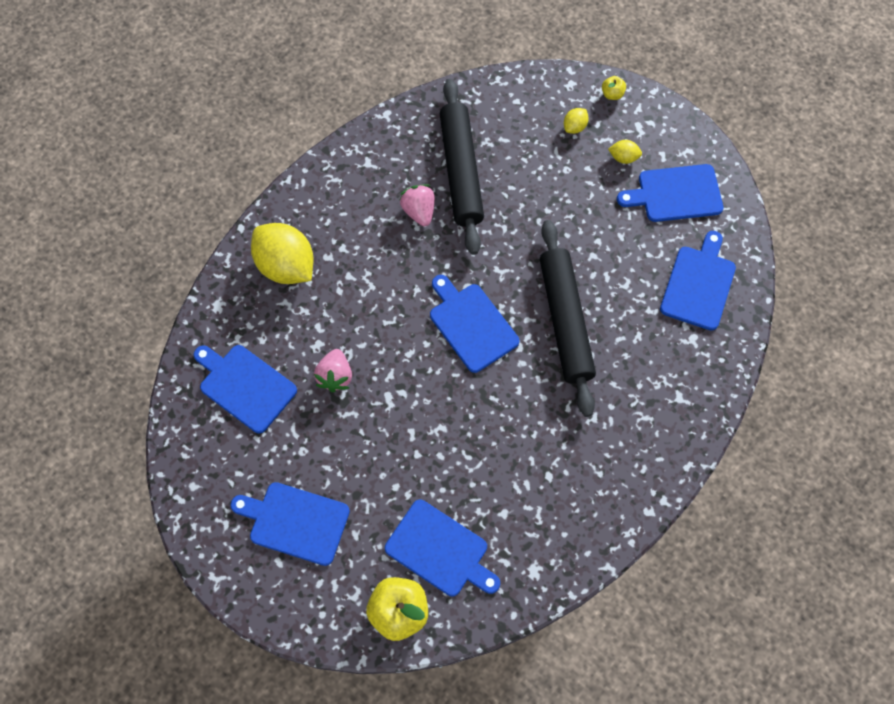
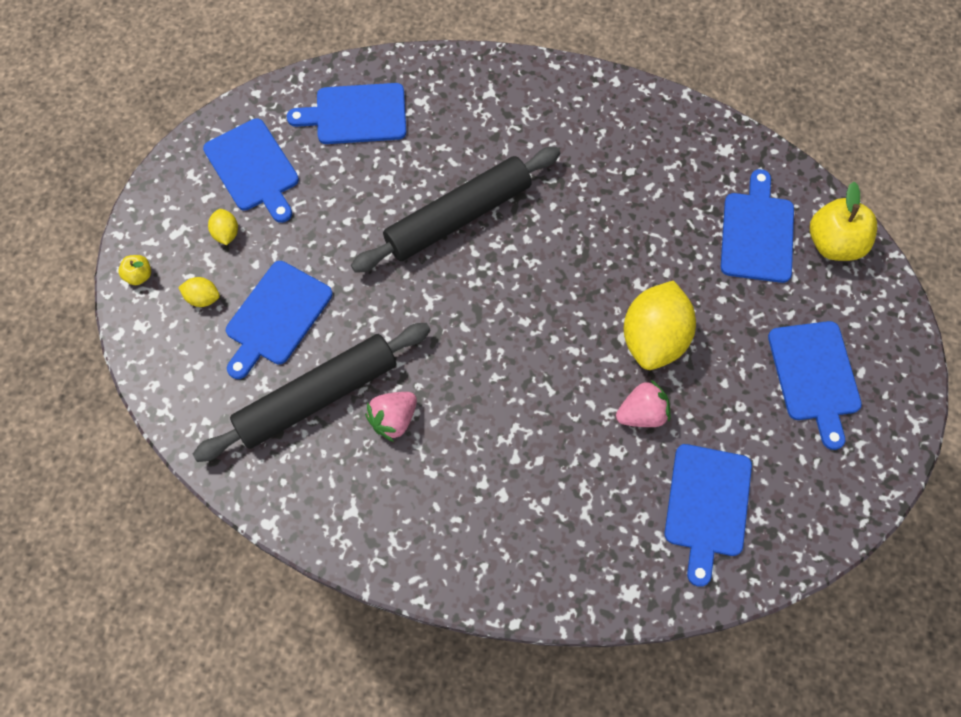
camera: 115 degrees left, 0 degrees up
yellow lemon [251,223,314,284] -> yellow lemon moved to [624,280,696,370]
blue cutting board [430,275,519,373] -> blue cutting board moved to [226,261,333,379]

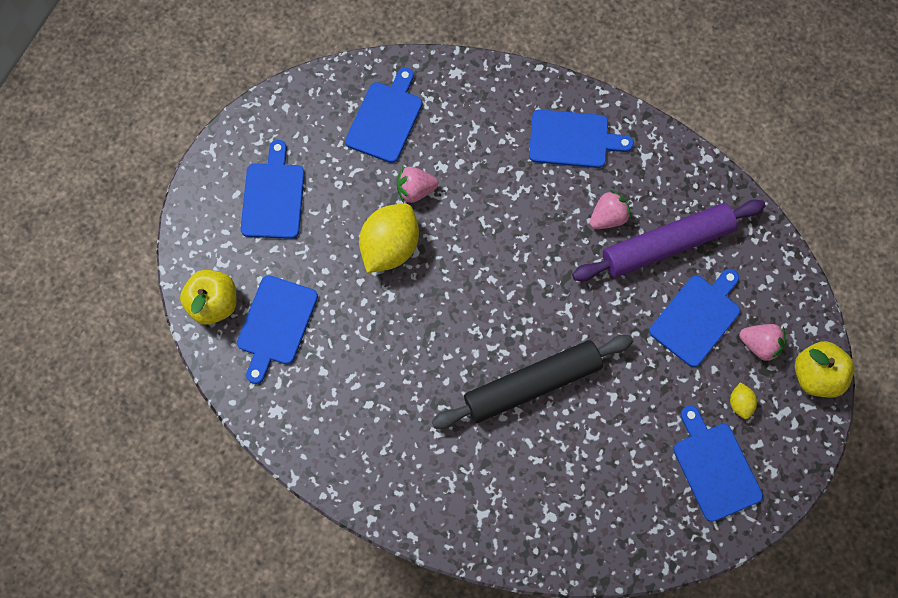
camera: 170 degrees left, 5 degrees up
yellow apple [118,255,151,285] -> yellow apple [795,341,855,398], size x2.06
yellow lemon [178,277,220,307] -> pink strawberry [739,324,785,363]
black rolling pin [193,323,431,462] -> purple rolling pin [572,200,765,281]
blue cutting board [287,83,406,144] -> blue cutting board moved to [529,109,634,168]

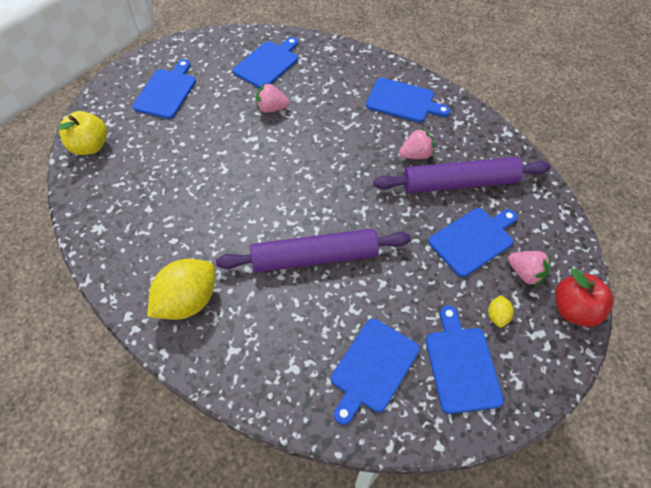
camera: 15 degrees right, 15 degrees down
blue cutting board [237,275,318,384] -> blue cutting board moved to [331,319,420,425]
yellow lemon [359,203,419,273] -> yellow lemon moved to [147,259,215,320]
black rolling pin [432,335,633,429] -> purple rolling pin [216,229,411,273]
yellow apple [795,341,855,398] -> red apple [555,269,614,327]

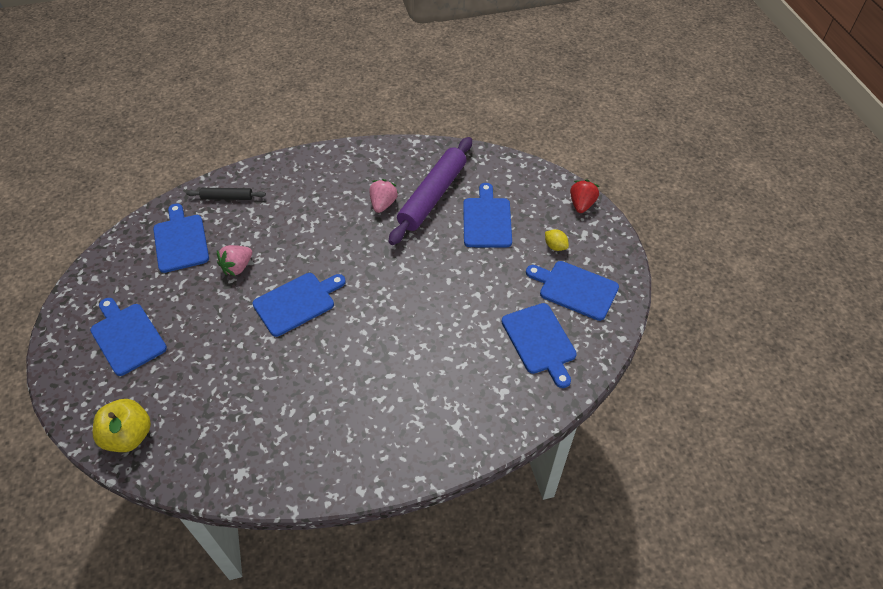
camera: 55 degrees left, 5 degrees down
yellow lemon [147,259,215,320] -> none
purple rolling pin [216,229,411,273] -> none
blue cutting board [366,78,450,123] -> blue cutting board moved to [252,273,346,337]
pink strawberry [508,251,551,287] -> none
red apple [555,269,614,327] -> red strawberry [570,180,600,213]
none -> black rolling pin [186,188,266,200]

